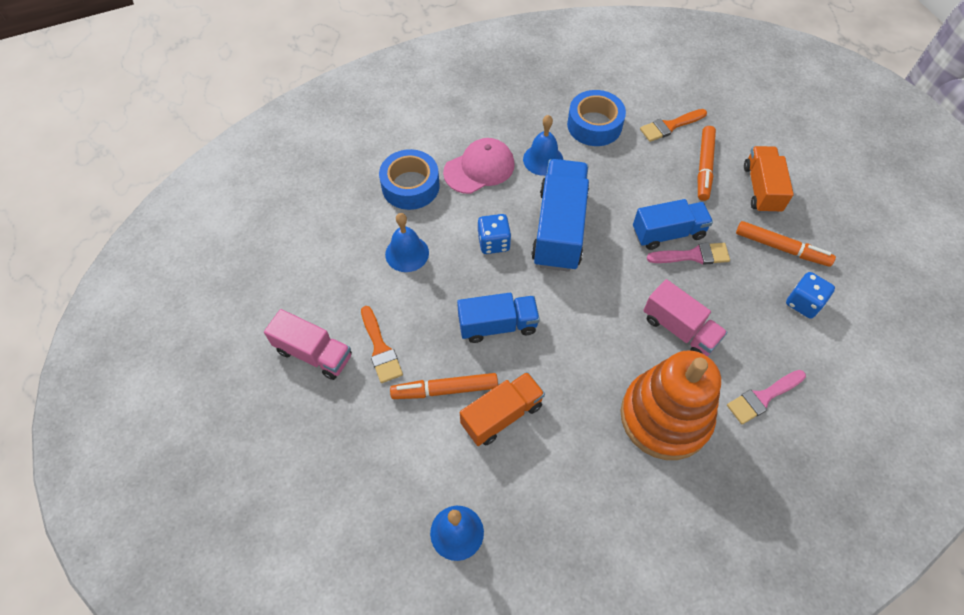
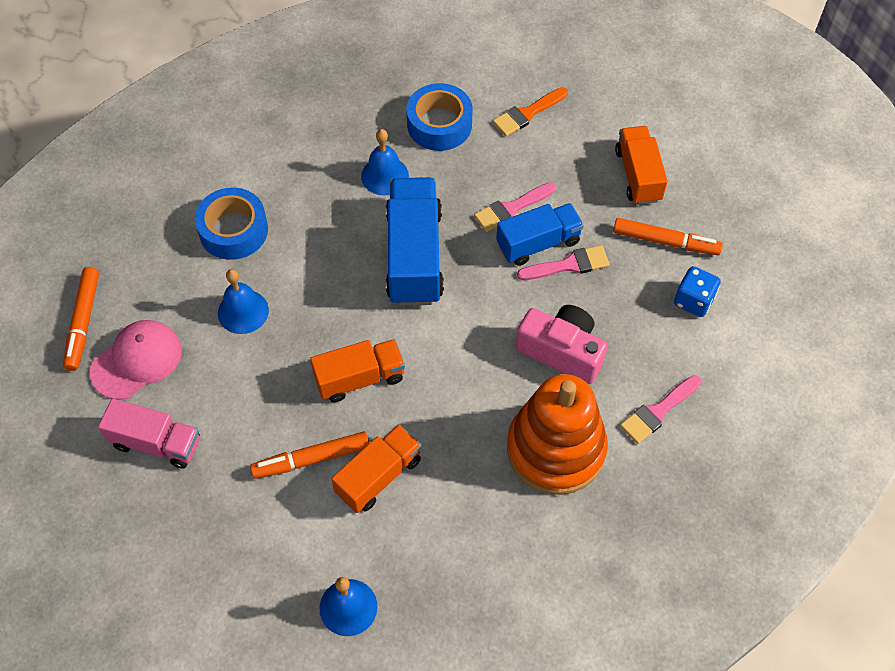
camera: 10 degrees left, 0 degrees up
orange brush [361,306,403,383] -> none
pink cap [443,138,515,194] -> pink cap moved to [90,320,182,400]
blue truck [457,293,540,343] -> orange truck [310,339,405,402]
blue dice [477,214,511,254] -> none
pink truck [643,279,728,356] -> pink camera [516,305,608,384]
orange marker [698,126,716,201] -> orange marker moved to [63,267,99,371]
none -> pink brush [474,182,556,232]

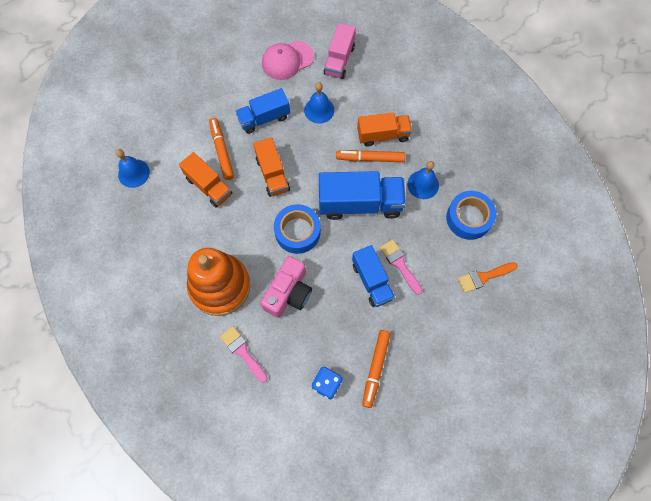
camera: 90 degrees right, 10 degrees up
orange marker [63,267,99,371] -> orange marker moved to [336,150,405,162]
pink cap [90,320,182,400] -> pink cap turned 105 degrees clockwise [262,40,314,80]
pink truck [98,398,200,469] -> pink truck moved to [324,23,356,79]
blue tape [195,188,268,260] -> blue tape moved to [274,204,321,254]
orange brush [493,87,568,136] -> orange brush turned 75 degrees counterclockwise [458,262,518,293]
pink brush [517,245,610,280] -> none
orange truck [615,126,668,205] -> orange truck moved to [357,112,412,147]
none -> blue truck [235,88,290,134]

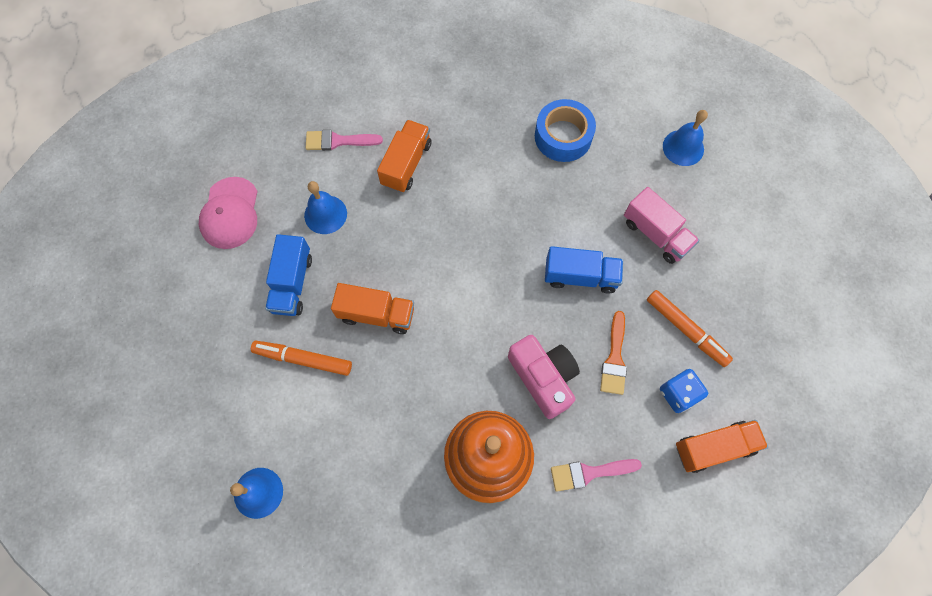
camera: 60 degrees left, 0 degrees up
orange truck [179,152,232,208] -> orange truck moved to [676,420,768,473]
blue tape [274,204,321,254] -> none
blue truck [319,171,406,220] -> none
pink truck [324,23,356,79] -> pink truck moved to [624,187,700,264]
orange marker [336,150,405,162] -> none
pink brush [380,239,422,295] -> pink brush moved to [306,130,383,151]
blue bell [407,161,439,199] -> blue bell moved to [663,110,708,166]
orange brush [458,262,518,293] -> orange brush moved to [600,311,627,395]

